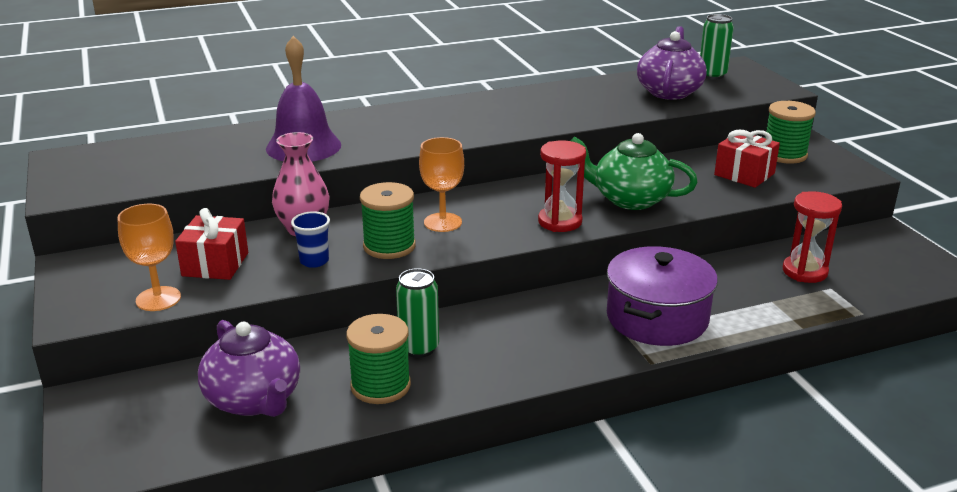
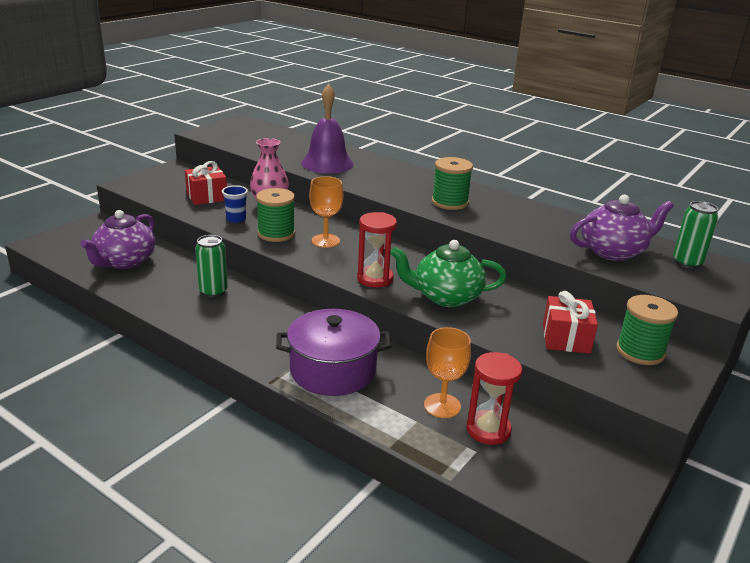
camera: 55 degrees right, 0 degrees up
orange goblet [117,204,181,311] -> orange goblet moved to [424,327,471,418]
green spool [346,314,411,404] -> green spool moved to [432,157,473,210]
green teapot [571,133,698,210] -> green teapot turned 75 degrees counterclockwise [390,240,507,307]

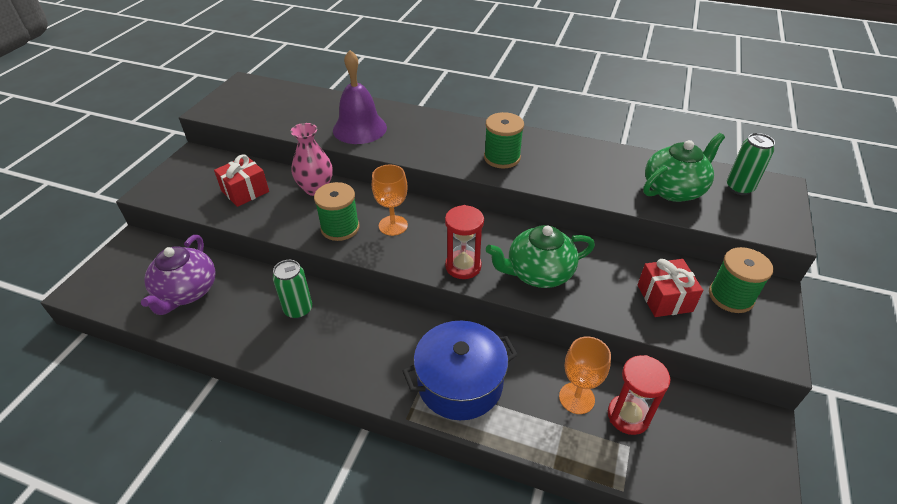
camera: 15 degrees left, 15 degrees up
blue cup [222,185,248,223] -> none
purple pot [276,309,392,396] -> blue pot [403,321,518,420]
purple teapot [570,194,674,261] -> green teapot [643,133,725,202]

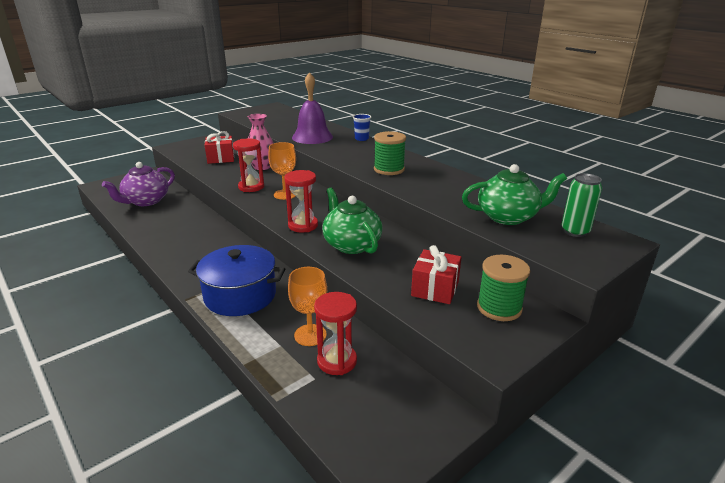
camera: 30 degrees right, 15 degrees down
green can [273,260,312,319] -> none
green spool [314,182,359,241] -> red hourglass [233,138,264,192]
green teapot [486,225,595,288] -> green teapot turned 45 degrees clockwise [322,187,382,254]
none -> blue cup [353,114,371,141]

